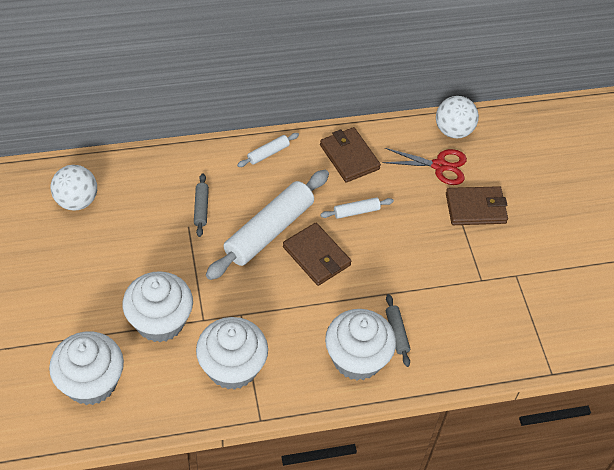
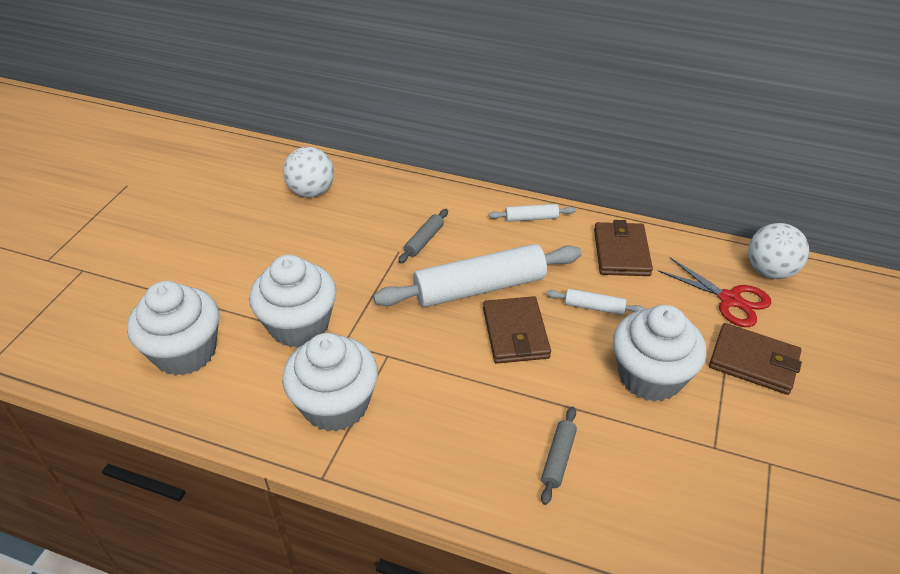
camera: 35 degrees right, 10 degrees down
white cupcake [325,309,396,381] -> white cupcake moved to [613,305,706,402]

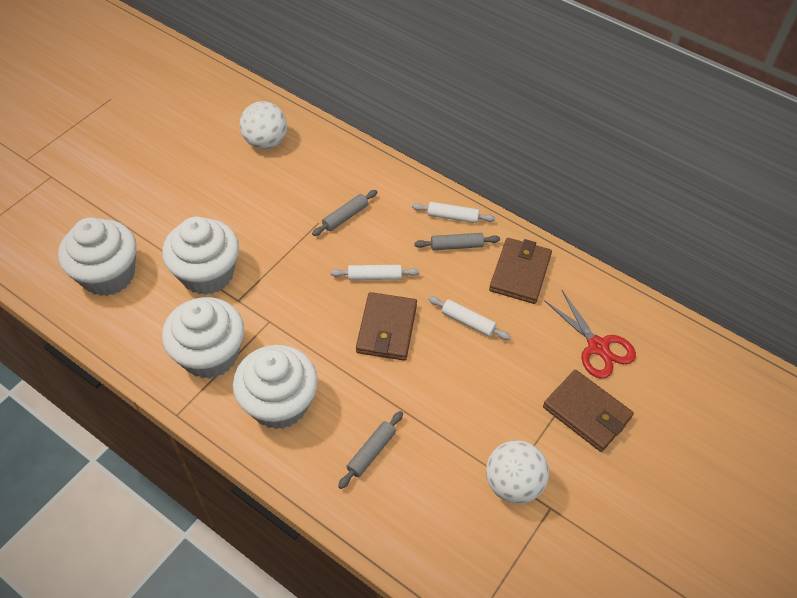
camera: 15 degrees right, 10 degrees up
white rolling pin [373,244,582,307] -> white rolling pin [330,265,419,280], size x0.44
white cupcake [613,305,706,402] -> white cupcake moved to [233,345,318,429]
white ball [748,223,809,279] -> white ball moved to [486,440,549,504]
none -> grey rolling pin [414,233,500,250]

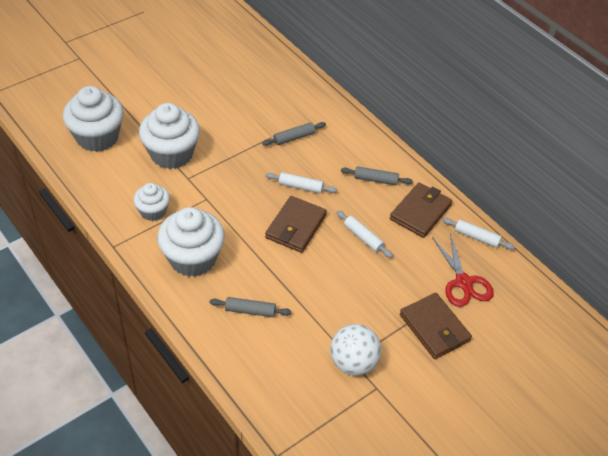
camera: 15 degrees right, 5 degrees down
white cupcake [162,297,244,379] -> white cupcake [133,183,170,221], size x0.57
white ball [240,101,287,149] -> none
grey rolling pin [338,411,403,489] -> grey rolling pin turned 45 degrees clockwise [210,297,292,317]
white rolling pin [412,202,495,223] -> white rolling pin moved to [442,218,515,250]

